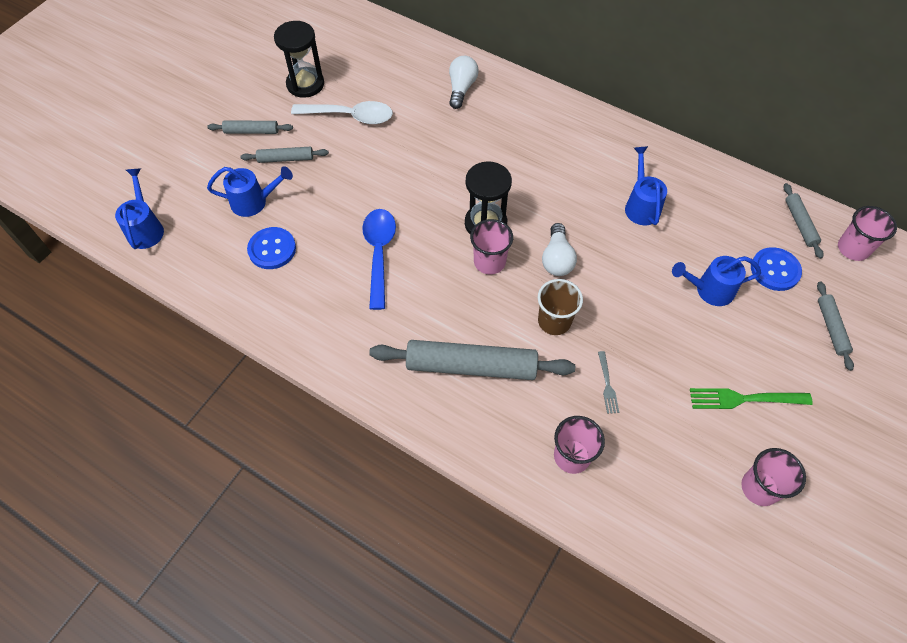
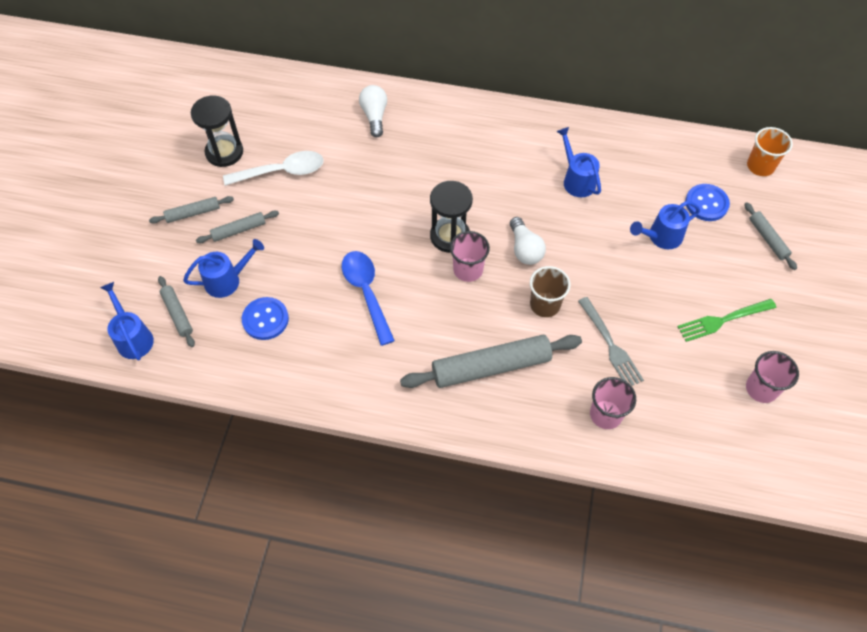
camera: 20 degrees left, 0 degrees up
grey fork [598,351,619,414] -> grey fork [578,297,644,386], size x1.75
grey rolling pin [784,183,824,259] -> grey rolling pin moved to [158,276,195,347]
pink cup [838,206,897,261] -> orange cup [747,127,793,176]

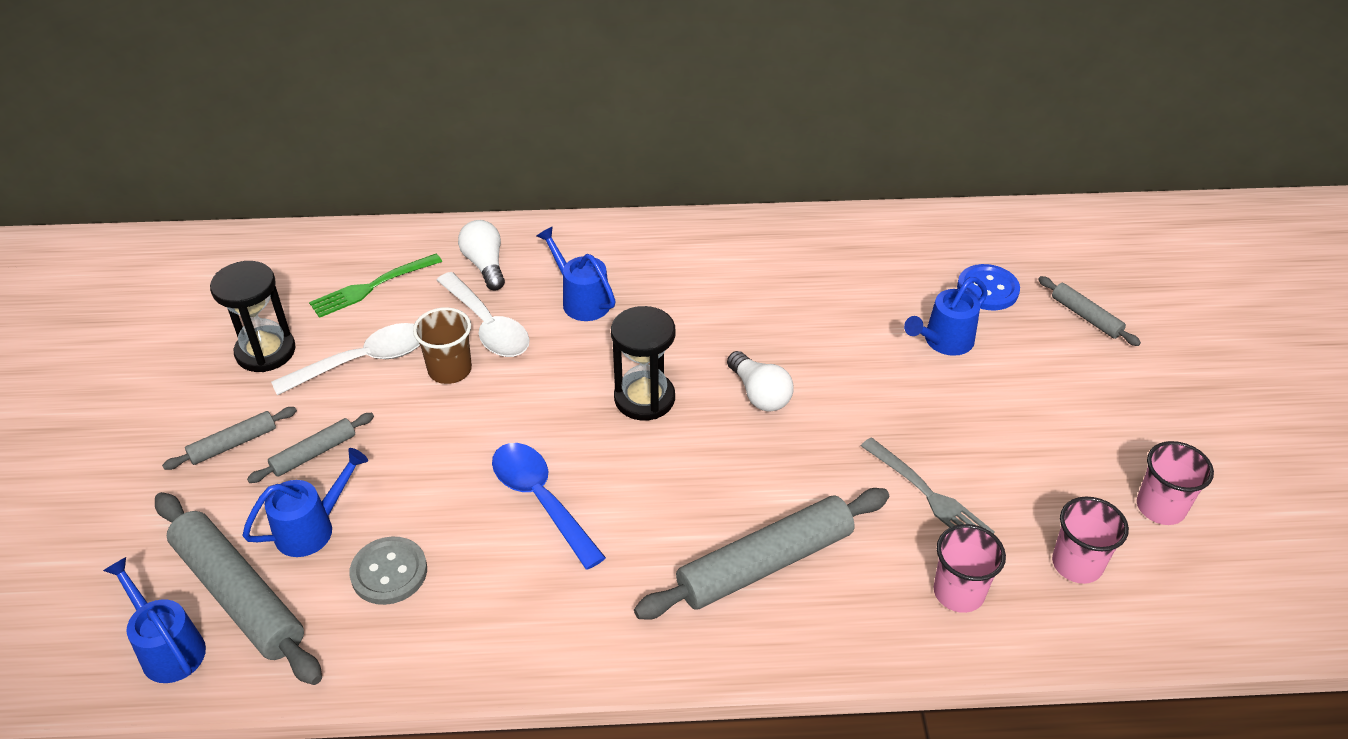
camera: 15 degrees left, 15 degrees down
grey rolling pin [158,276,195,347] -> grey rolling pin [155,492,322,685], size x1.98
blue button [242,297,289,340] -> grey button [349,536,427,605]
pink cup [450,231,490,282] -> pink cup moved to [1052,497,1129,584]
brown cup [530,266,571,317] -> brown cup moved to [413,307,472,384]
blue watering can [556,127,601,197] -> blue watering can moved to [537,226,616,321]
green fork [677,299,776,342] -> green fork moved to [309,253,442,318]
orange cup [747,127,793,176] -> none
none -> white spoon [437,272,530,357]

